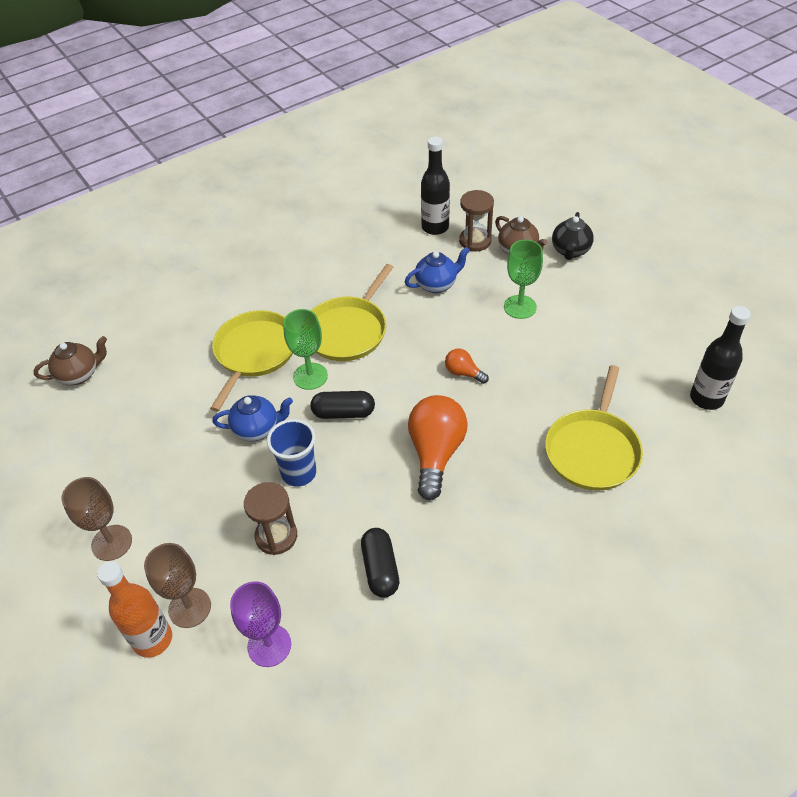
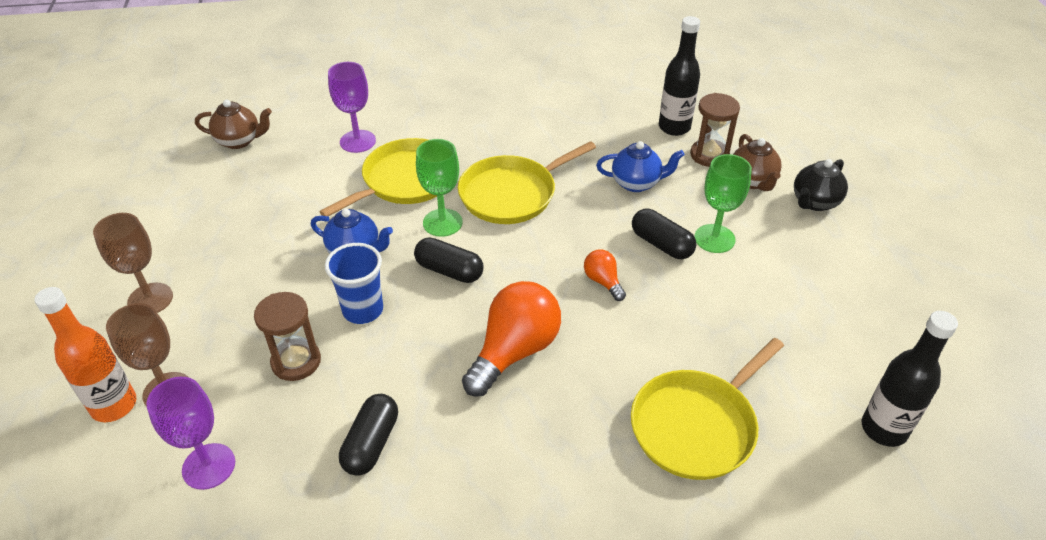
camera: 25 degrees right, 5 degrees down
none -> purple goblet [328,62,376,153]
none -> black capsule [632,209,696,259]

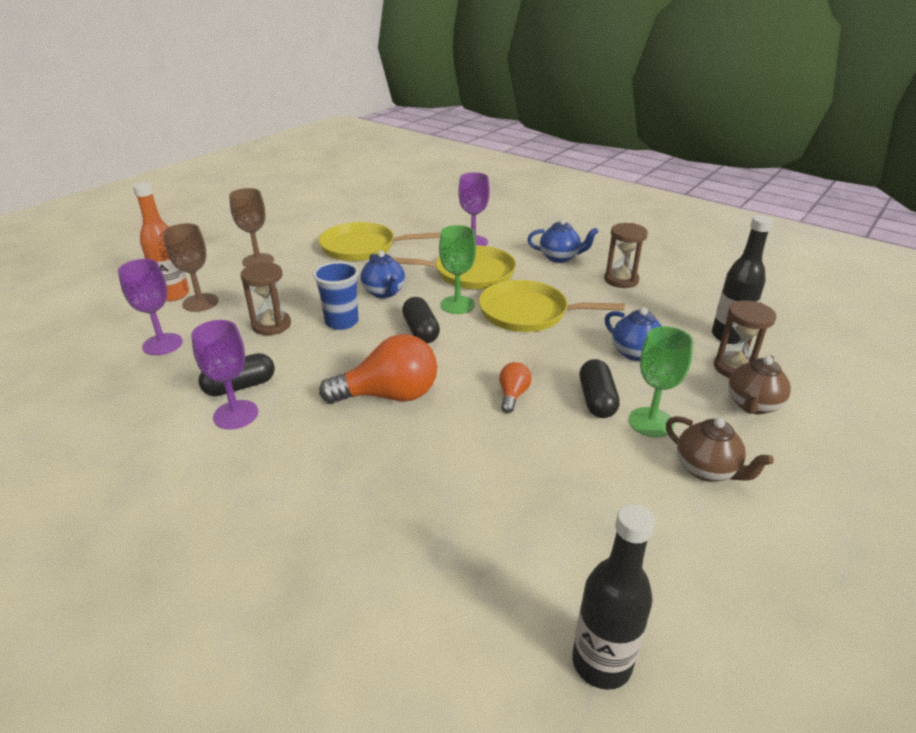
camera: 45 degrees right, 10 degrees down
brown teapot [195,100,272,149] -> brown teapot moved to [666,416,774,482]
yellow pan [631,338,784,480] -> yellow pan moved to [319,222,440,261]
black teapot [794,159,848,211] -> none
none -> purple goblet [191,320,258,429]
none -> blue teapot [527,218,599,263]
none -> brown hourglass [604,223,648,288]

